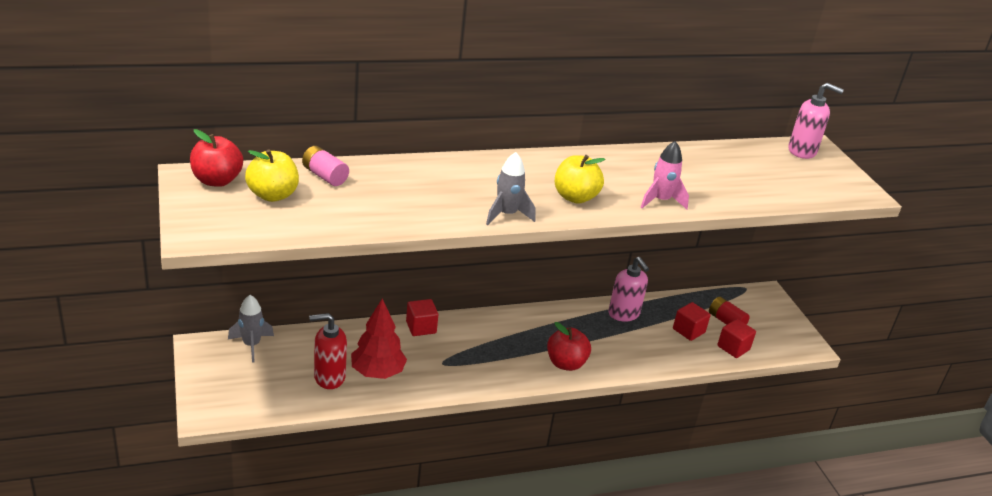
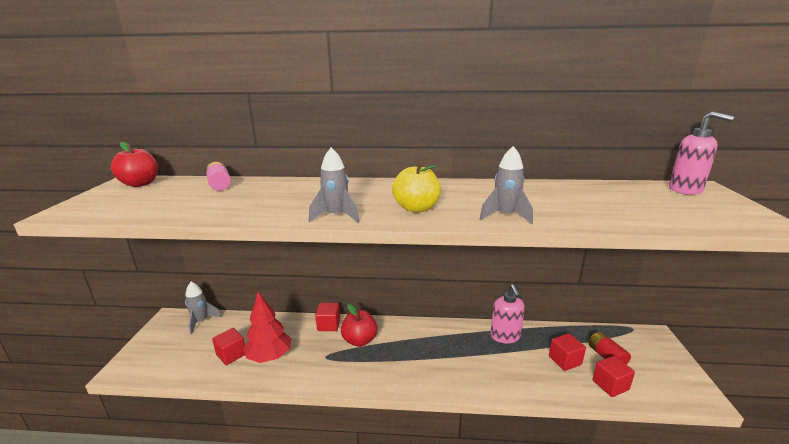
camera: 25 degrees right, 10 degrees down
yellow apple [245,149,299,202] -> none
red soap dispenser [309,313,347,389] -> red cube [212,328,245,365]
red apple [547,322,591,371] -> red apple moved to [341,304,378,347]
pink rocket [641,141,689,209] -> grey rocket [479,146,533,224]

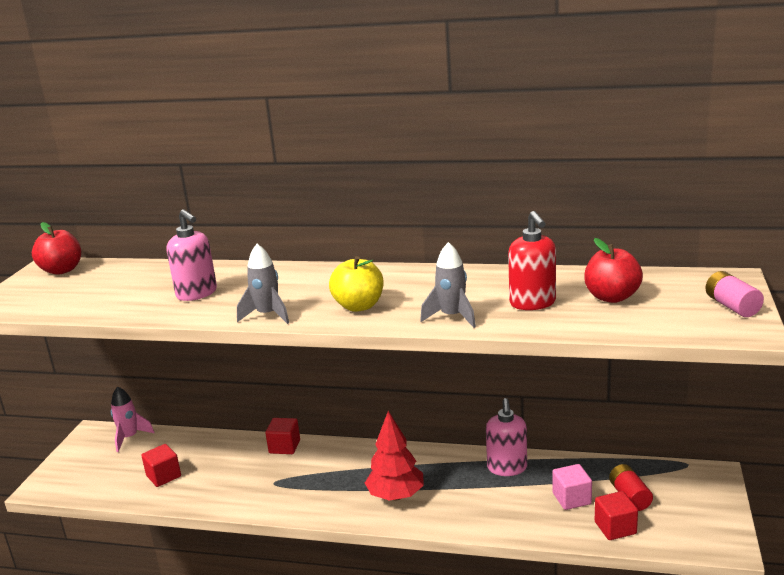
camera: 10 degrees right, 0 degrees up
grey rocket [185,282,222,335] -> pink rocket [111,386,154,452]
pink battery [206,162,231,191] -> pink battery moved to [705,271,764,317]
red tree [243,292,291,363] -> red tree moved to [365,411,424,501]
red apple [341,304,378,347] -> red apple moved to [584,238,643,303]
red cube [549,333,586,371] -> pink cube [553,464,592,510]
pink soap dispenser [669,111,734,195] -> pink soap dispenser moved to [166,209,217,301]
none -> red soap dispenser [508,211,556,310]

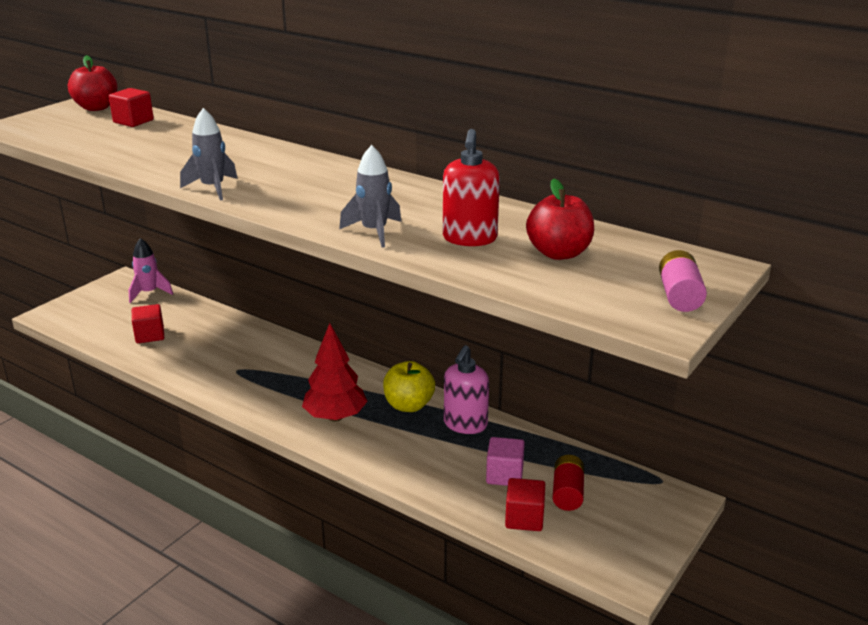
camera: 20 degrees right, 5 degrees up
pink soap dispenser [166,209,217,301] -> none
red cube [265,418,300,454] -> red cube moved to [109,88,154,127]
yellow apple [329,256,384,312] -> yellow apple moved to [383,361,435,412]

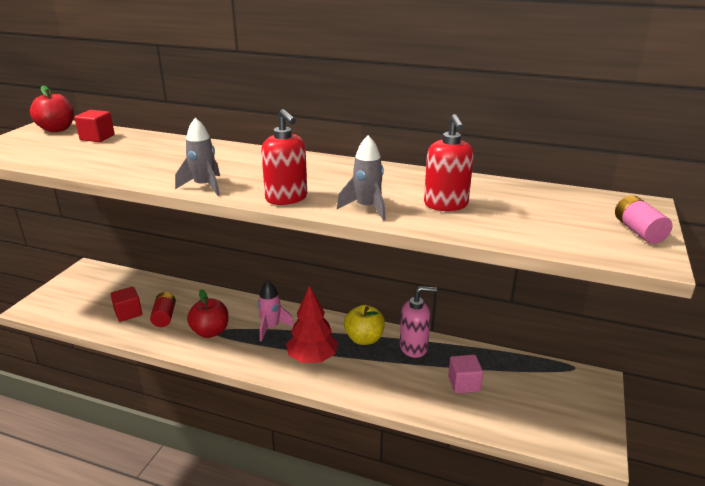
camera: 15 degrees left, 0 degrees up
pink rocket [129,238,173,303] -> pink rocket moved to [258,281,294,341]
pink soap dispenser [444,345,489,434] -> pink soap dispenser turned 105 degrees counterclockwise [400,286,437,358]
red cube [505,478,545,531] -> none
red apple [526,179,594,260] -> red apple moved to [187,289,228,338]
red battery [552,455,584,511] -> red battery moved to [150,292,176,327]
none -> red soap dispenser [261,109,307,205]

